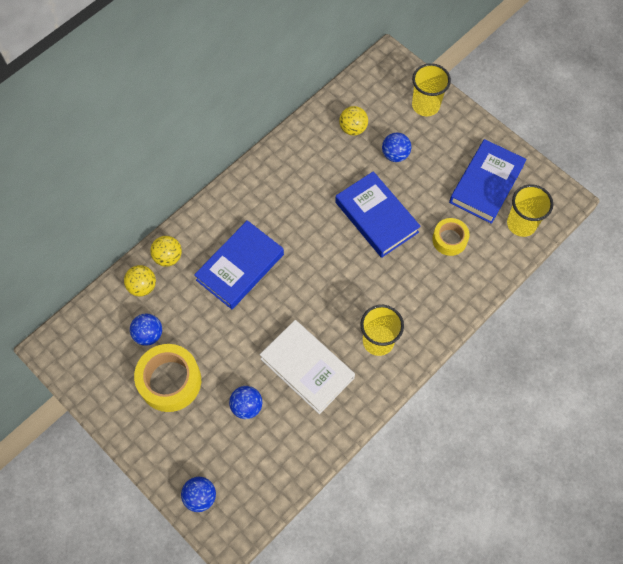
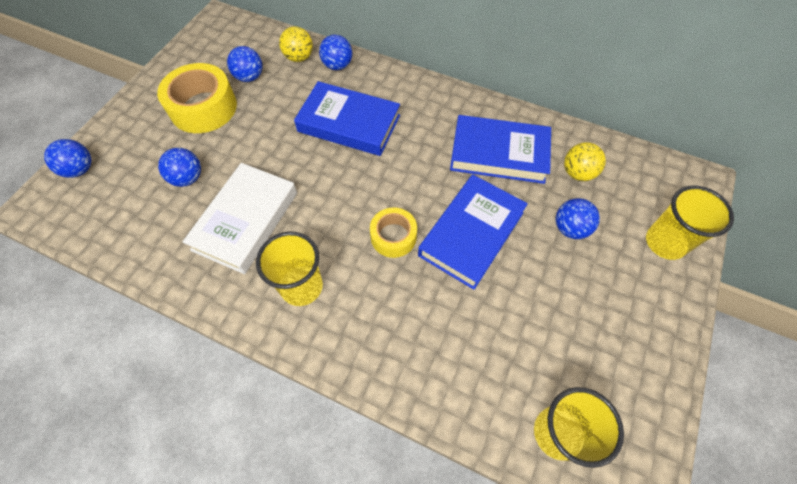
camera: 70 degrees right, 5 degrees down
yellow ball [150,236,182,267] -> blue ball [319,35,352,70]
yellow tape [432,218,470,256] -> yellow tape moved to [370,208,417,258]
blue book [449,139,526,224] -> blue book moved to [450,115,551,184]

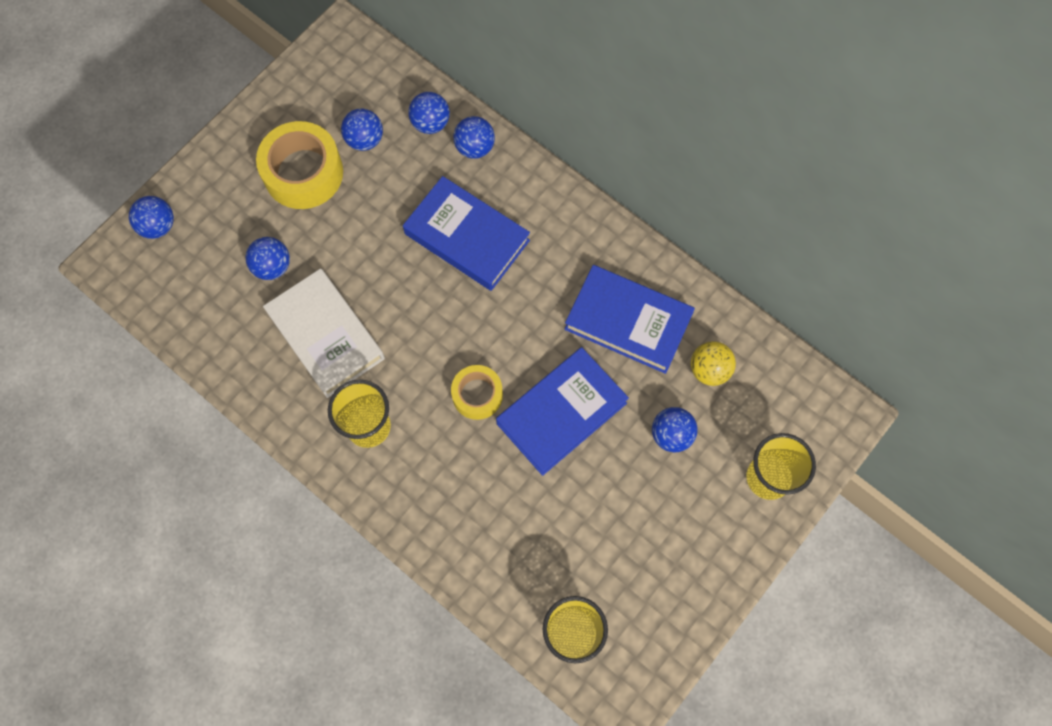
camera: 15 degrees right, 10 degrees up
white book [182,163,297,274] -> white book turned 75 degrees counterclockwise [263,268,385,398]
yellow ball [279,26,313,62] -> blue ball [408,92,450,134]

